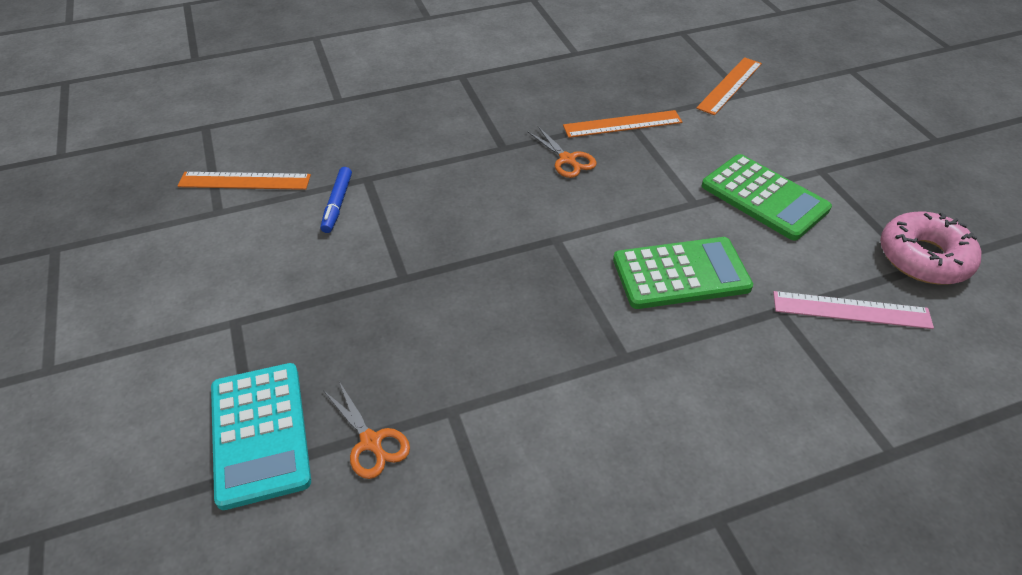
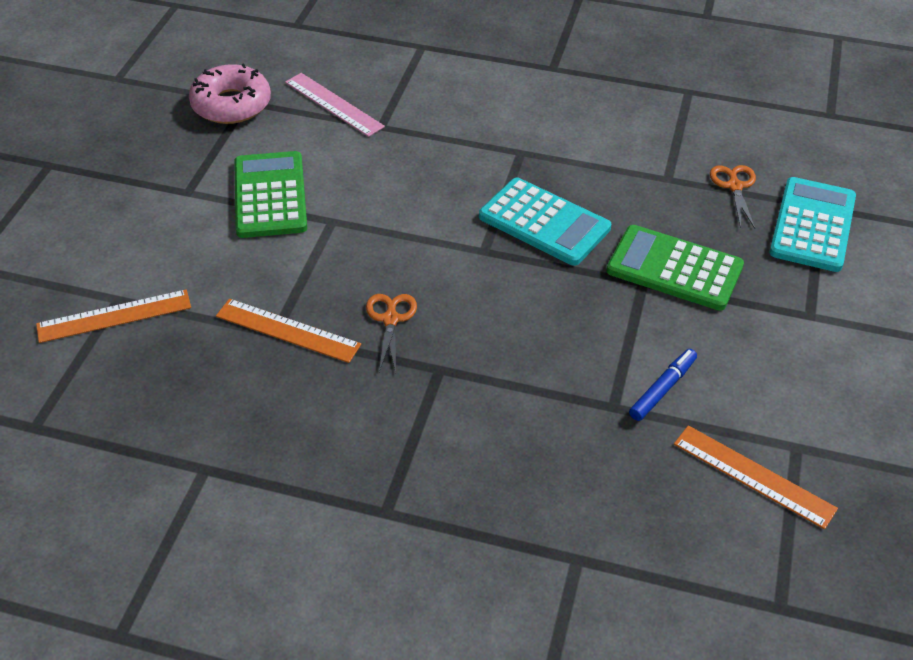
camera: 145 degrees left, 0 degrees up
green calculator [613,237,753,309] -> green calculator moved to [607,225,744,311]
none -> turquoise calculator [479,178,611,266]

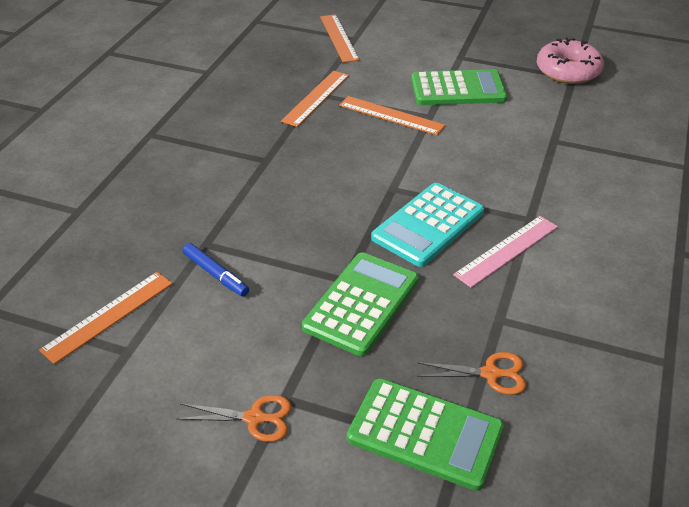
camera: 95 degrees right, 5 degrees down
pink ruler [285,73,385,137] -> pink ruler moved to [453,216,558,288]
orange scissors [366,294,417,372] -> orange scissors moved to [177,395,291,442]
turquoise calculator [769,177,856,272] -> green calculator [347,378,504,491]
none -> orange ruler [339,96,445,135]

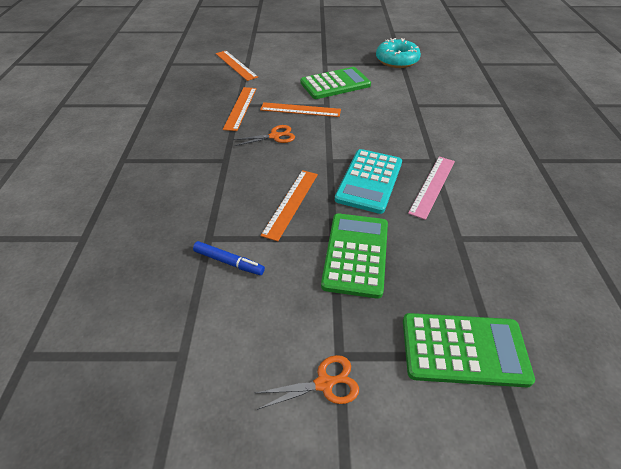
camera: 20 degrees left, 5 degrees up
orange ruler [39,272,173,364] -> orange ruler moved to [261,170,318,241]
orange scissors [417,352,526,395] -> orange scissors moved to [233,125,295,146]
pink donut [537,38,604,84] -> turquoise donut [376,38,421,68]

